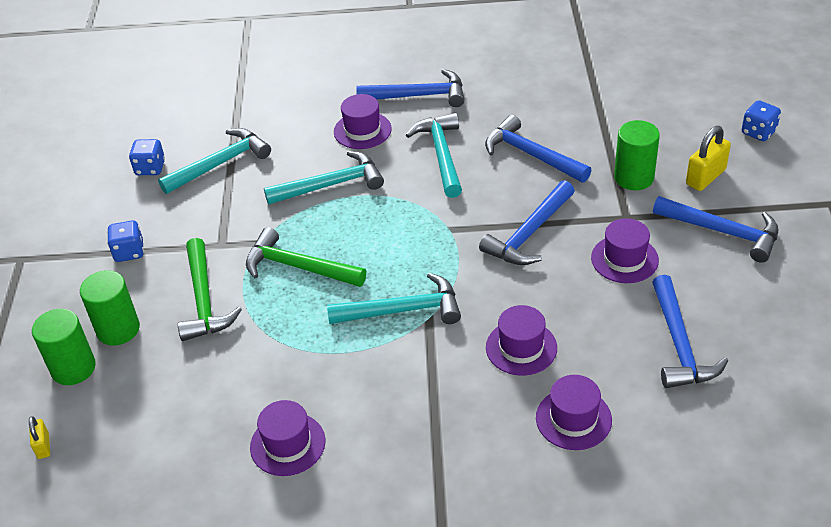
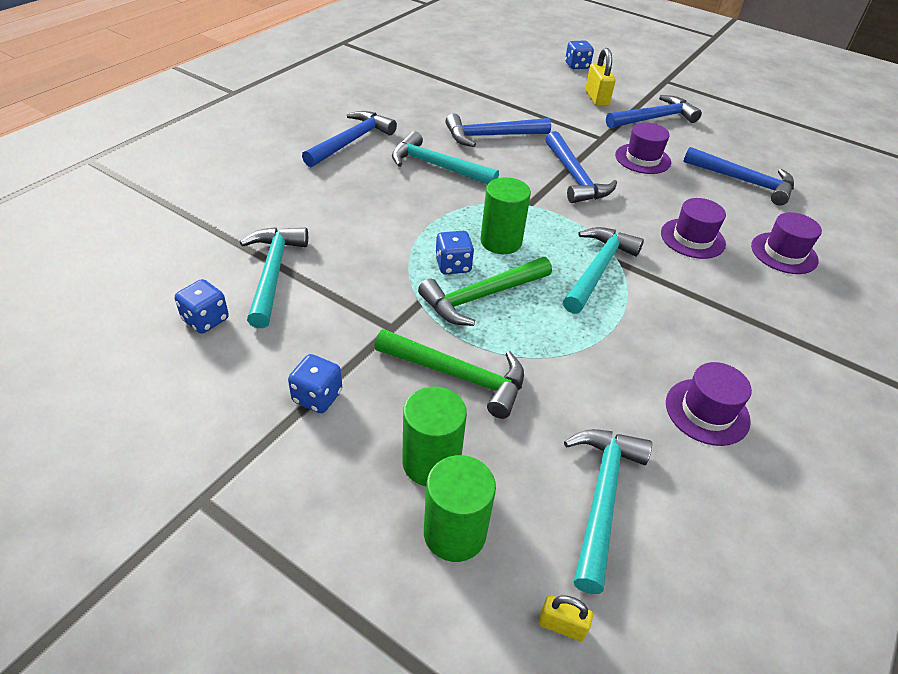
camera: 60 degrees left, 0 degrees up
turquoise hammer [264,151,384,205] -> turquoise hammer moved to [564,429,652,594]
purple hat [334,94,392,149] -> none
green cylinder [614,120,660,190] -> green cylinder moved to [480,177,531,254]
none -> blue dice [435,231,474,274]

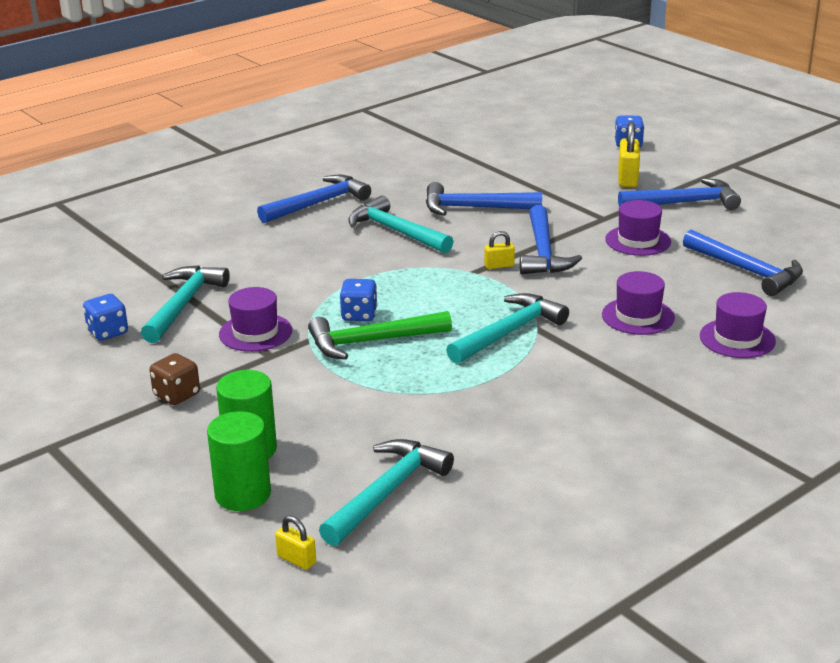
camera: 20 degrees right, 15 degrees down
blue dice [288,354,342,413] -> brown dice [150,353,200,405]
green hammer [374,329,524,419] -> none
green cylinder [480,177,531,254] -> none
purple hat [666,362,752,446] -> purple hat moved to [219,287,292,352]
none -> yellow padlock [484,231,515,269]

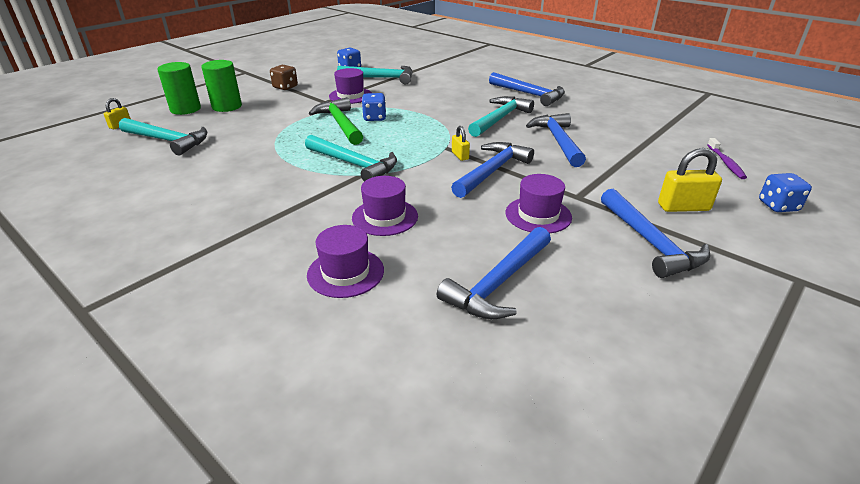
camera: 80 degrees right, 5 degrees up
blue hammer [520,205,582,274] -> blue hammer turned 135 degrees clockwise [451,142,534,198]
none -> purple toothbrush [707,138,747,179]

